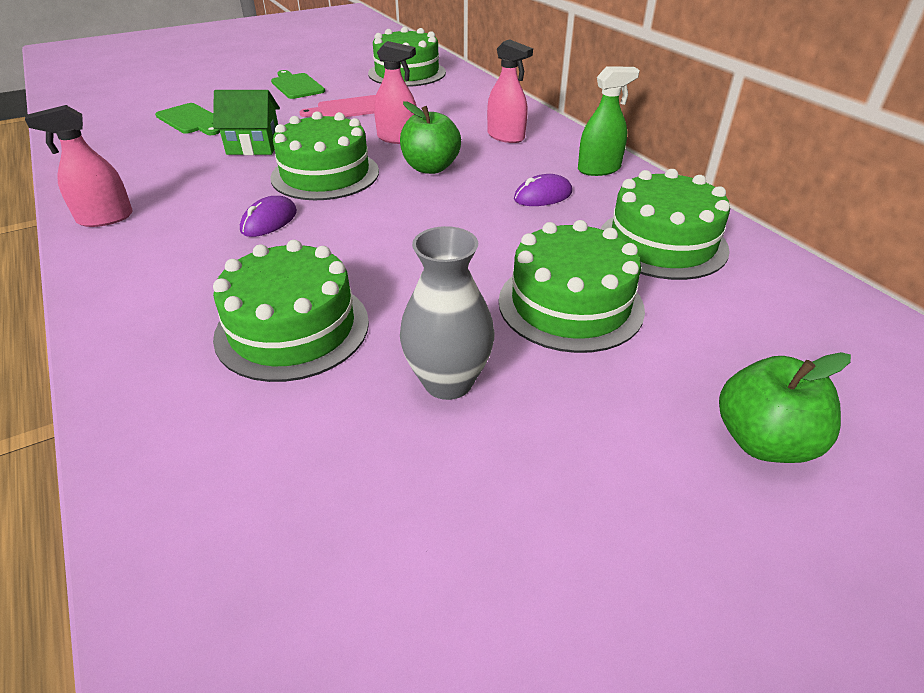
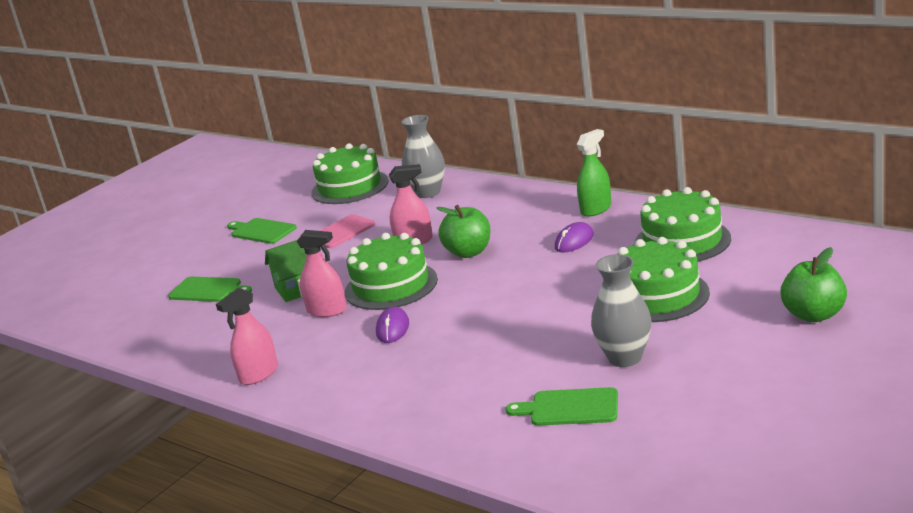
camera: 20 degrees left, 15 degrees down
green cake [213,240,369,382] -> none
pink spray bottle [487,39,533,143] -> pink spray bottle moved to [297,230,347,317]
none -> grey vase [402,115,445,198]
none -> green cutting board [506,387,618,426]

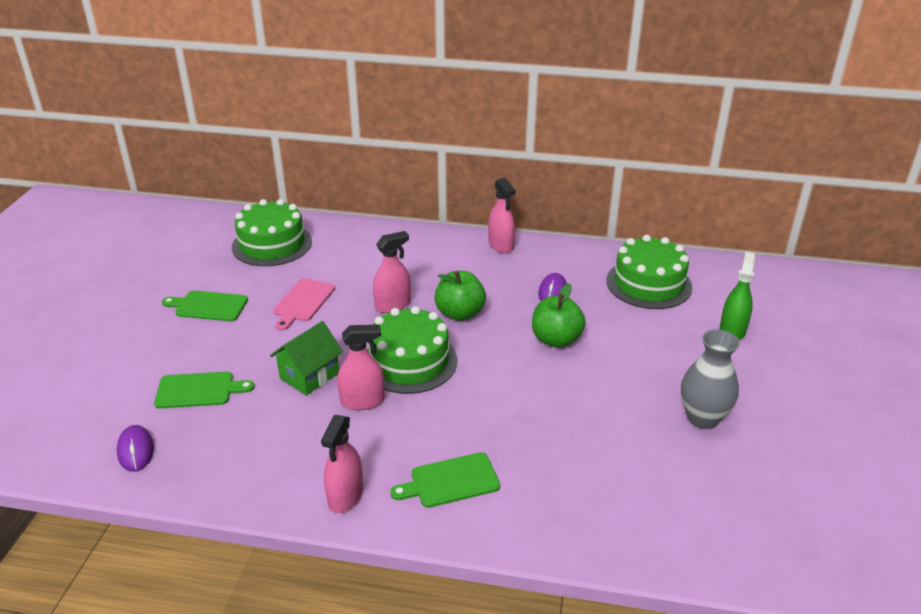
camera: 30 degrees left, 10 degrees up
purple mouse [376,307,409,343] -> purple mouse moved to [117,425,154,472]
grey vase [402,115,445,198] -> none
green cutting board [506,387,618,426] -> green cutting board moved to [390,452,500,508]
green spray bottle [577,129,612,217] -> green spray bottle moved to [719,252,756,340]
green cake [618,237,710,322] -> none
green apple [780,247,847,322] -> green apple moved to [532,283,586,348]
none -> pink spray bottle [488,178,516,253]

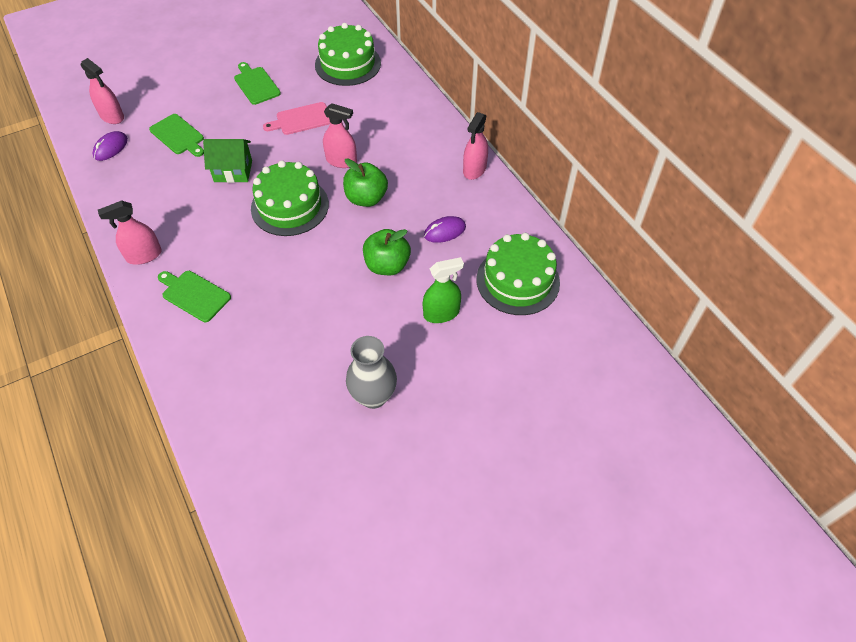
camera: 50 degrees right, 20 degrees up
pink spray bottle [337,325,385,410] -> pink spray bottle moved to [81,58,124,124]
green spray bottle [719,252,756,340] -> green spray bottle moved to [423,257,464,323]

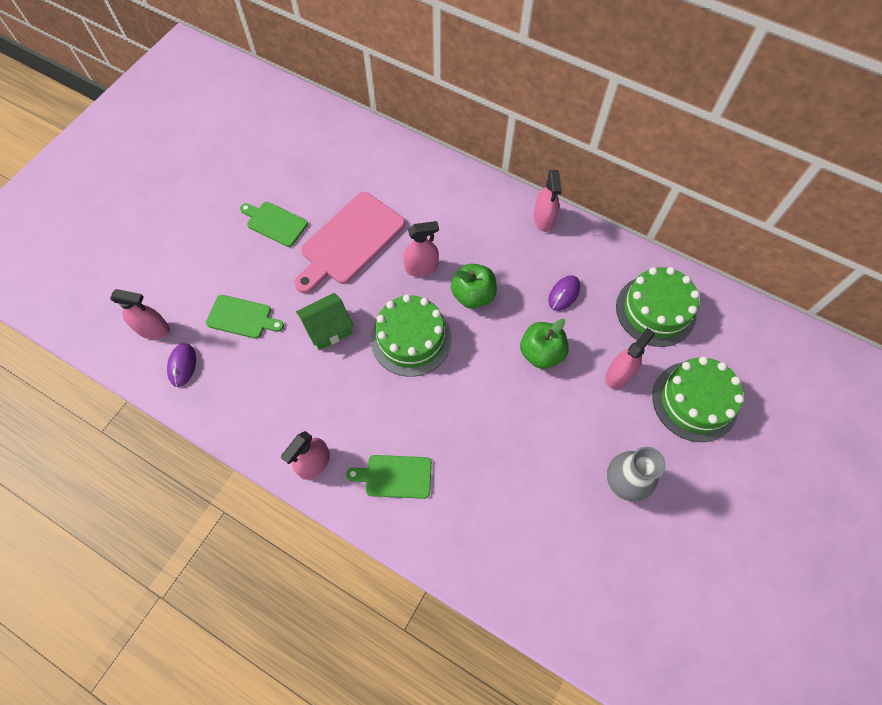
camera: 30 degrees left, 10 degrees up
pink cutting board [263,102,330,135] -> pink cutting board [294,192,405,293], size x1.77
green cake [315,23,381,86] -> green cake moved to [652,357,744,442]
green spray bottle [423,257,464,323] -> pink spray bottle [605,328,655,389]

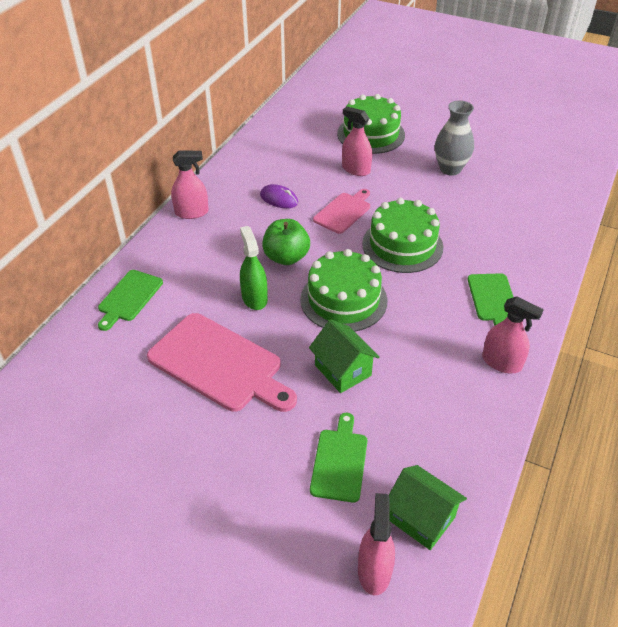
camera: 95 degrees left, 20 degrees down
purple mouse [167,343,196,387] -> green house [388,465,467,550]
green cutting board [240,202,308,247] -> green cutting board moved to [98,270,163,331]
pink spray bottle [403,221,439,277] -> green spray bottle [240,226,268,310]
green apple [520,319,569,369] -> pink cutting board [313,189,370,234]
green cake [616,267,700,347] -> green cake moved to [362,198,443,273]

